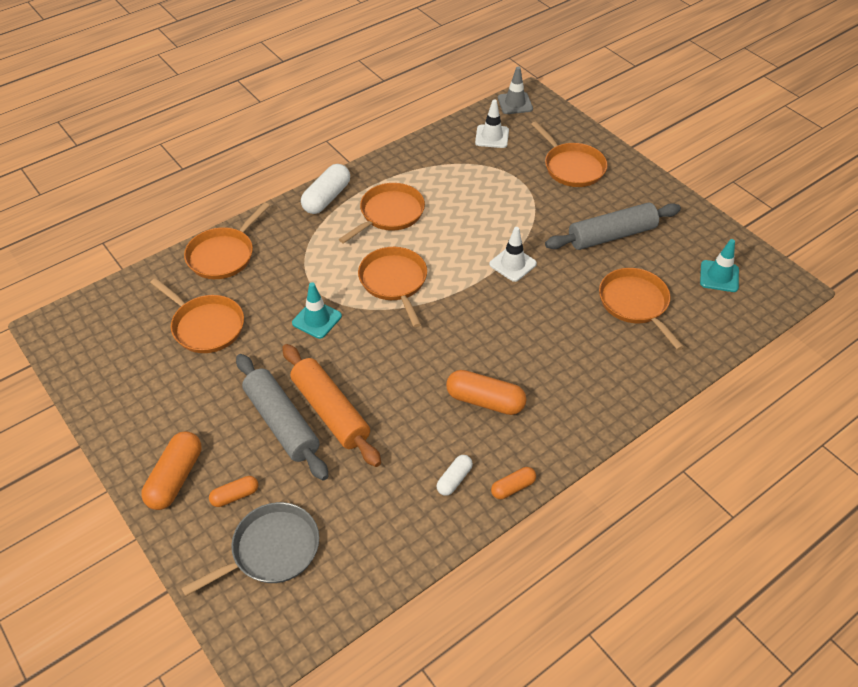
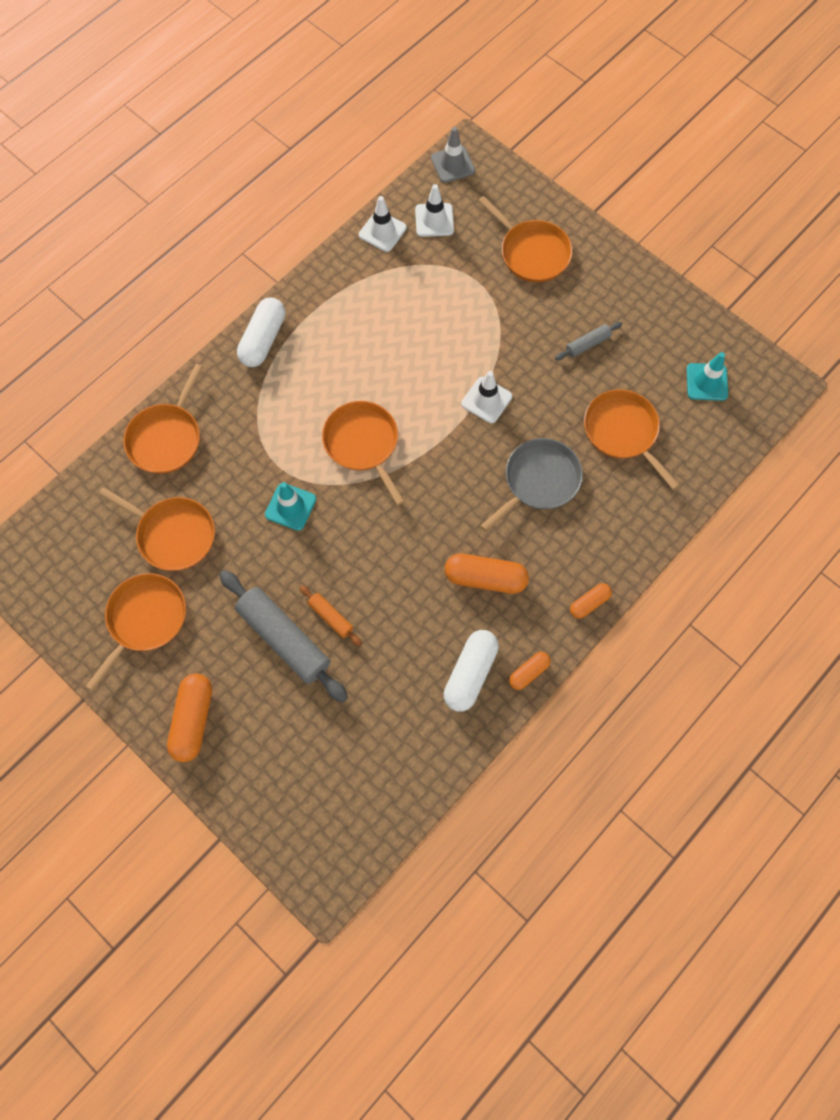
camera: 10 degrees left, 20 degrees up
grey pan [181,502,319,596] -> grey pan moved to [480,438,583,532]
orange capsule [209,476,258,507] -> orange capsule moved to [570,583,612,619]
orange rolling pin [282,344,381,467] -> orange rolling pin [299,585,362,646], size x0.48
orange pan [339,183,425,244] -> orange pan moved to [86,573,186,691]
white capsule [436,455,473,496] -> white capsule [444,630,499,712], size x1.75
grey rolling pin [545,203,681,250] -> grey rolling pin [555,322,622,360], size x0.48
none -> white traffic cone [359,196,407,252]

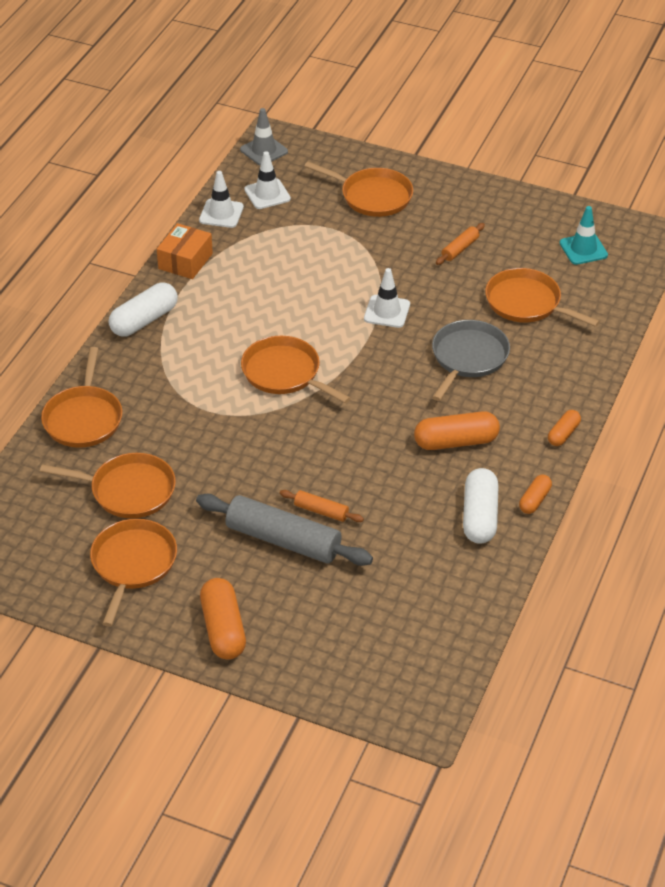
camera: 20 degrees left, 25 degrees down
white capsule [237,297,285,367] -> white capsule turned 45 degrees clockwise [109,283,178,337]
turquoise traffic cone [265,482,316,531] -> none
grey rolling pin [555,322,622,360] -> orange rolling pin [436,223,485,265]
none -> orange box [157,223,213,279]

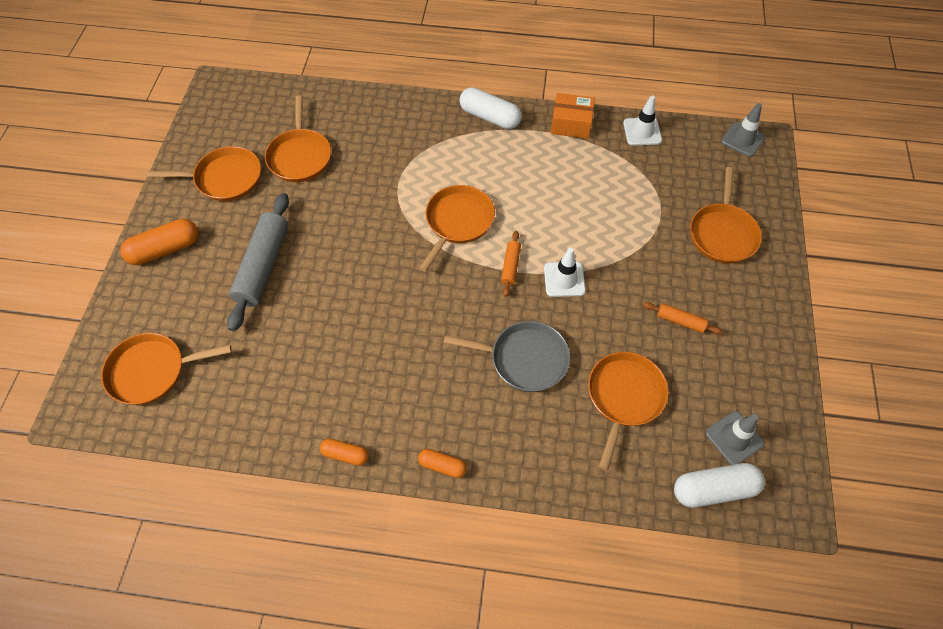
camera: 75 degrees right, 15 degrees up
orange pan [41,347,122,448] -> orange pan moved to [101,333,232,405]
white traffic cone [244,151,291,209] -> none
orange rolling pin [280,490,364,522] -> orange rolling pin moved to [501,231,521,297]
orange capsule [414,411,500,450] -> none
white capsule [463,468,499,544] -> white capsule moved to [674,463,765,508]
turquoise traffic cone [560,206,608,265] -> grey traffic cone [706,411,764,465]

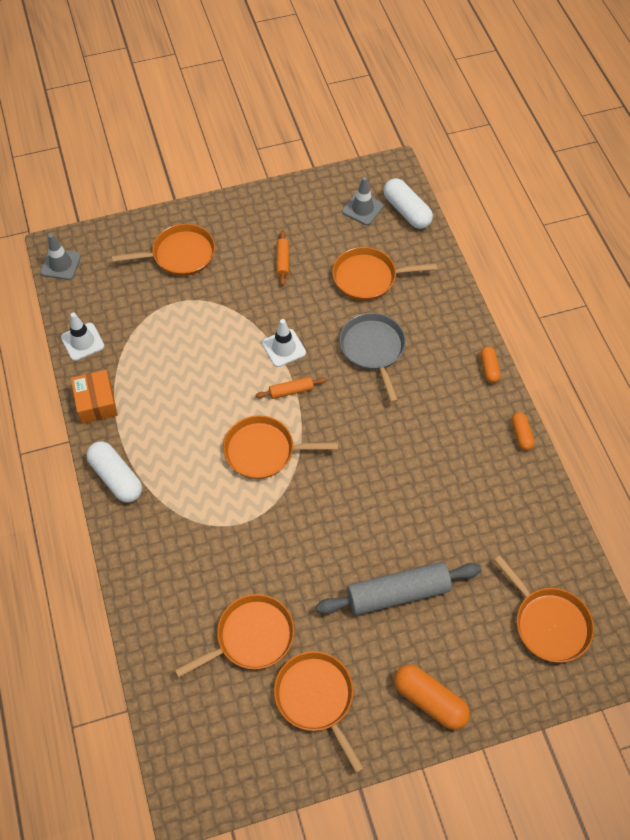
camera: 115 degrees left, 0 degrees up
white capsule [460,87,522,129] -> white capsule turned 45 degrees counterclockwise [86,441,142,502]

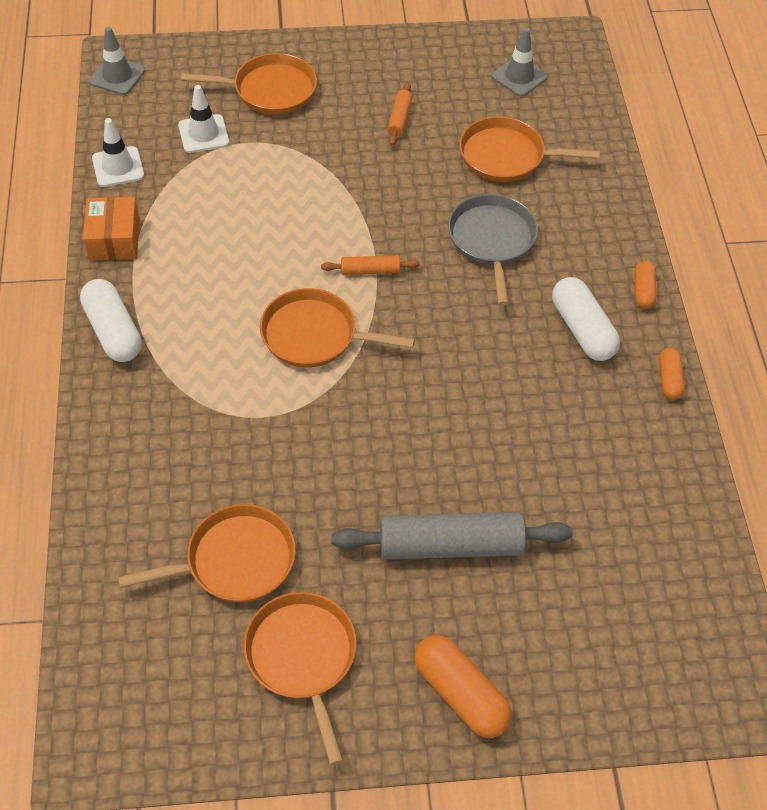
camera: 10 degrees right, 5 degrees down
white traffic cone [262,319,306,367] -> white traffic cone moved to [178,85,229,153]
white capsule [383,178,433,229] -> white capsule moved to [552,277,620,361]
orange pan [494,556,594,663] -> none

